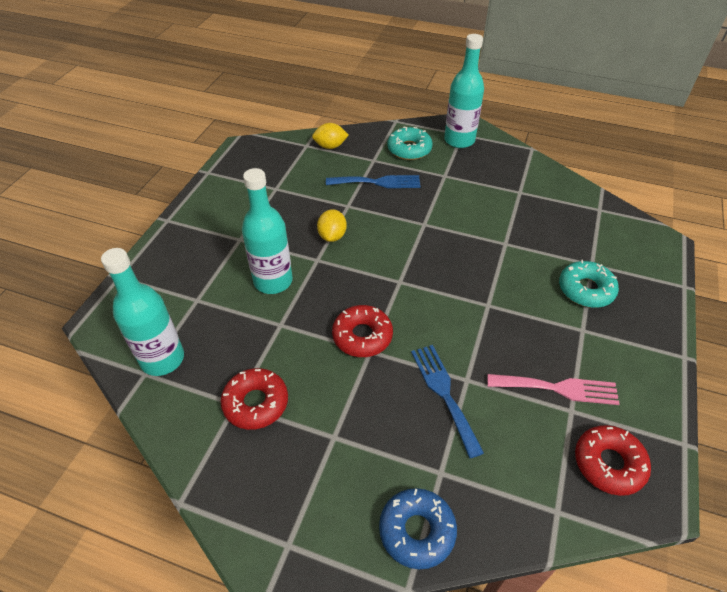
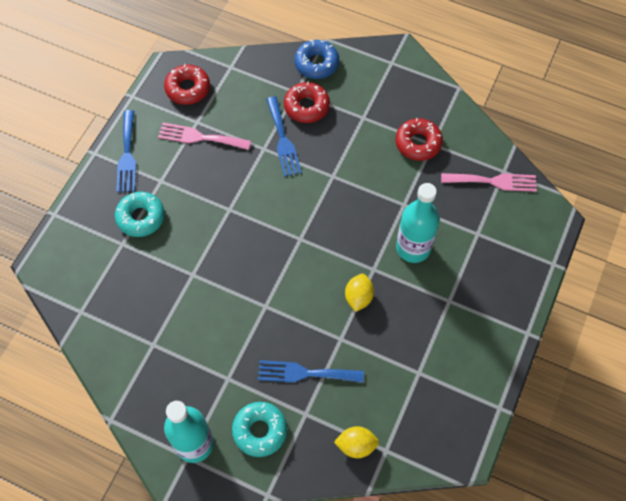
camera: 175 degrees left, 15 degrees up
turquoise bottle [101,248,184,376] -> pink fork [441,173,537,192]
red donut [332,305,393,357] -> red donut moved to [284,82,330,123]
none -> blue fork [116,110,136,192]

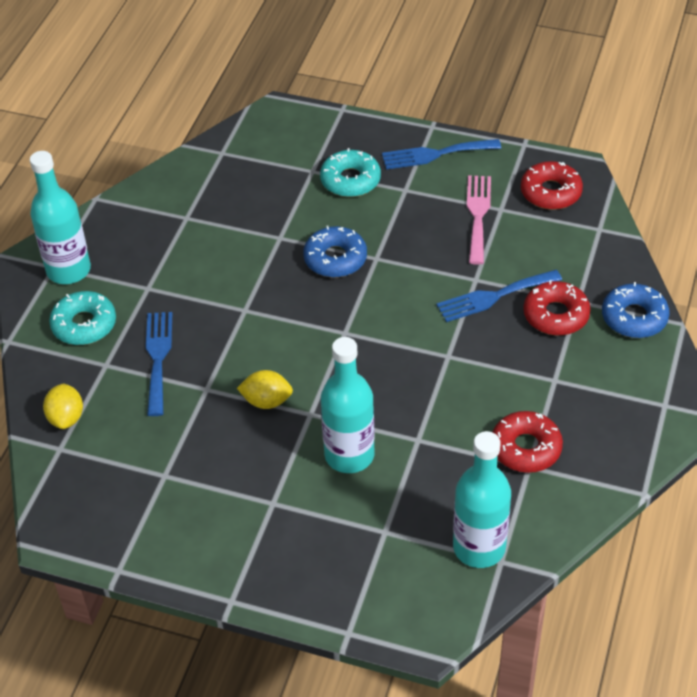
camera: 85 degrees right, 15 degrees down
pink fork [441,173,537,192] -> turquoise bottle [453,431,511,568]
none -> blue donut [303,226,367,278]

